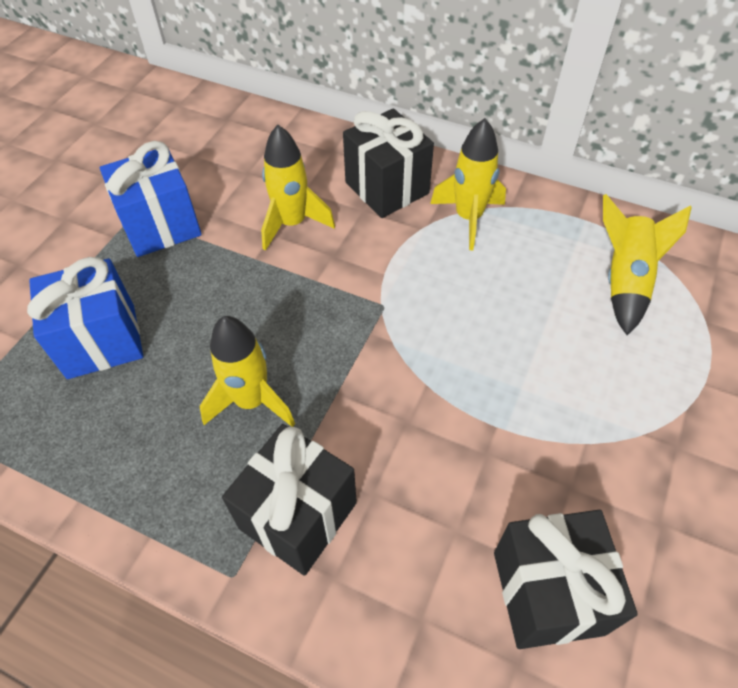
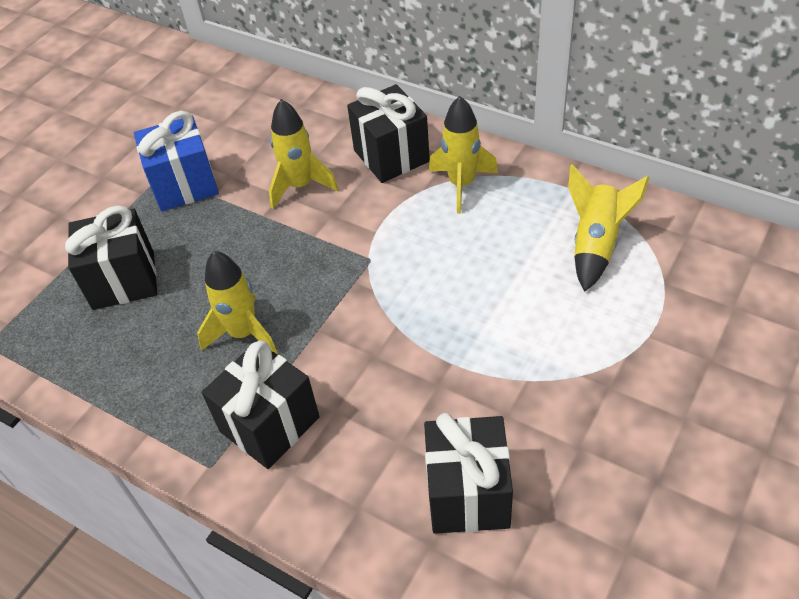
camera: 10 degrees right, 5 degrees down
blue gift [27,257,143,379] -> black gift [65,206,157,310]

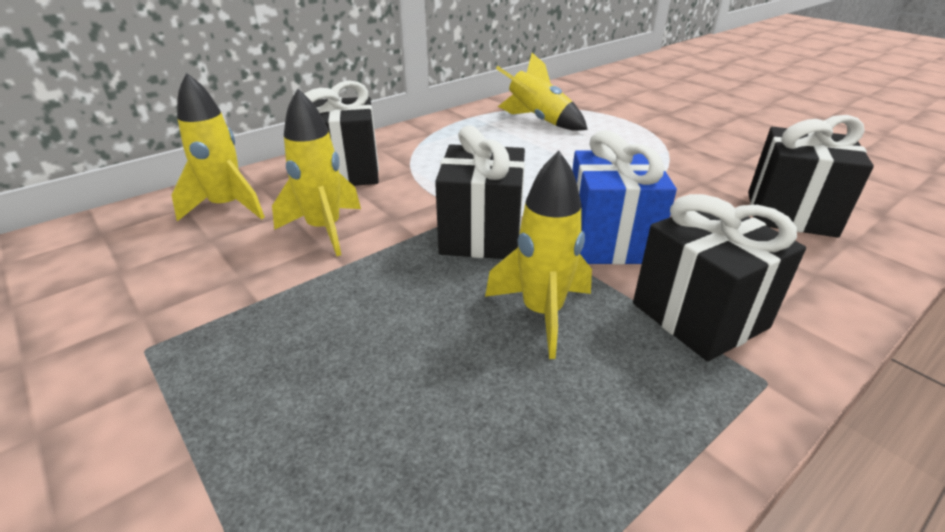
camera: 75 degrees left, 15 degrees down
black gift [65,206,157,310] -> black gift moved to [435,126,525,259]
blue gift [134,111,219,211] -> blue gift moved to [572,130,677,265]
yellow rocket [429,96,498,214] -> yellow rocket moved to [172,73,265,221]

